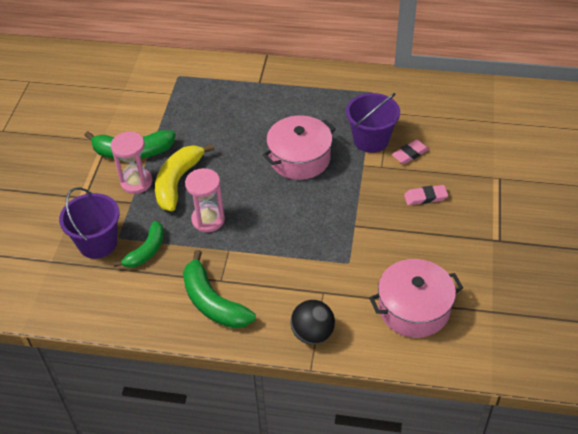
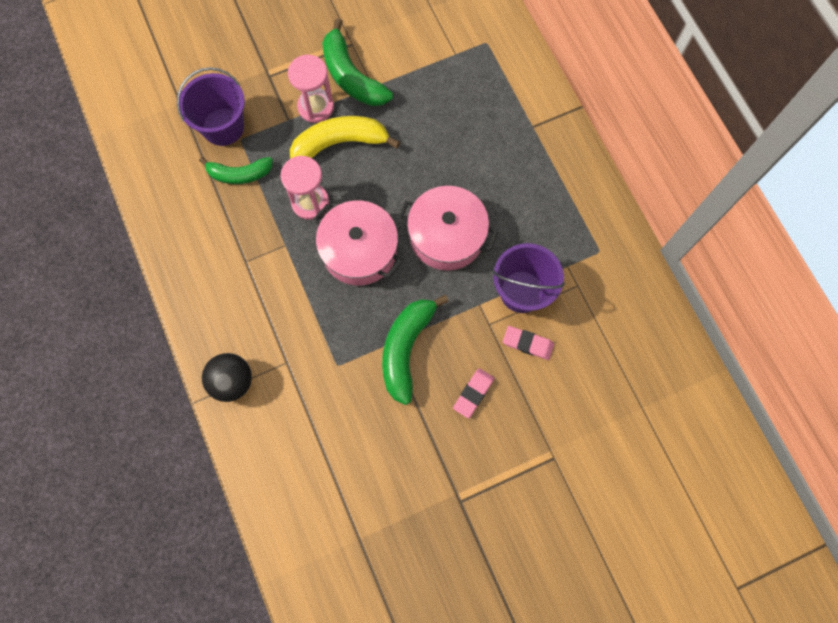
camera: 55 degrees right, 25 degrees up
green banana [183,250,256,328] -> green banana moved to [382,294,449,405]
pink pot [369,259,463,338] -> pink pot moved to [313,200,402,285]
pink eraser [404,185,448,205] -> pink eraser turned 75 degrees clockwise [453,368,494,418]

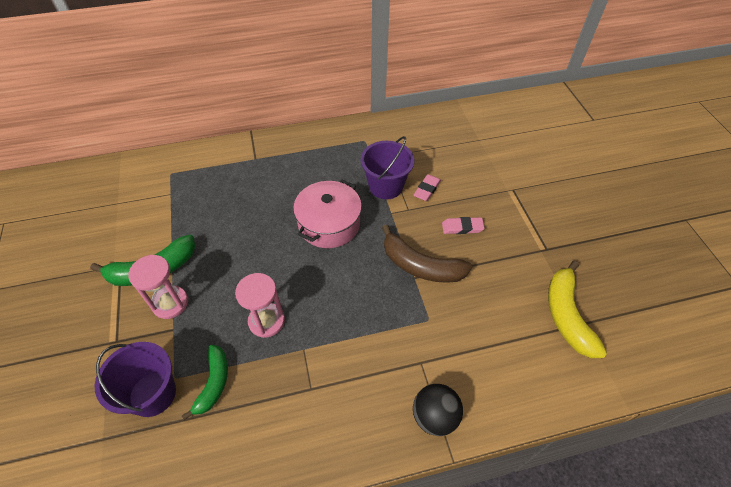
camera: 80 degrees left, 20 degrees down
yellow banana [290,116,400,159] -> yellow banana moved to [548,261,607,358]
pink pot [313,200,402,285] -> none
green banana [382,294,449,405] -> brown banana [382,225,472,283]
pink eraser [453,368,494,418] -> pink eraser turned 45 degrees counterclockwise [442,217,485,234]

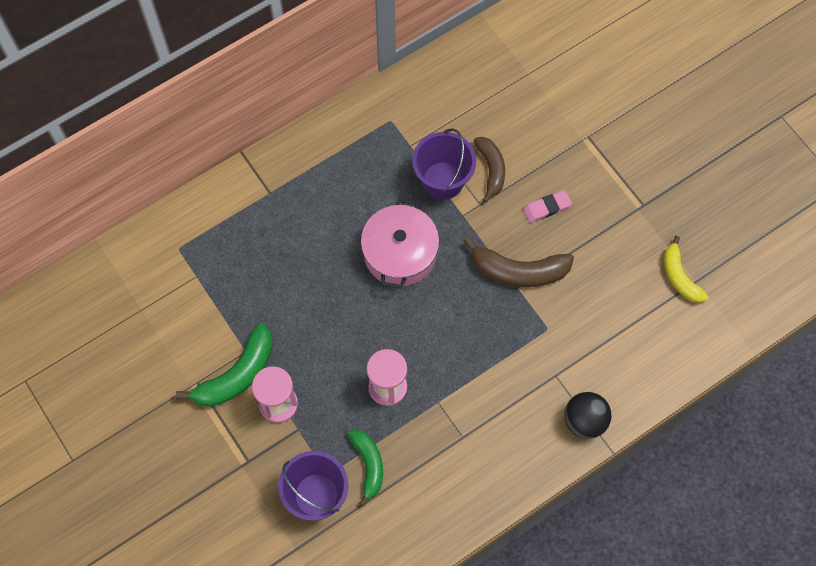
camera: 20 degrees left, 15 degrees up
pink eraser [413,174,441,201] -> brown banana [474,137,505,203]
yellow banana [548,261,607,358] -> yellow banana [664,236,709,303], size x0.66

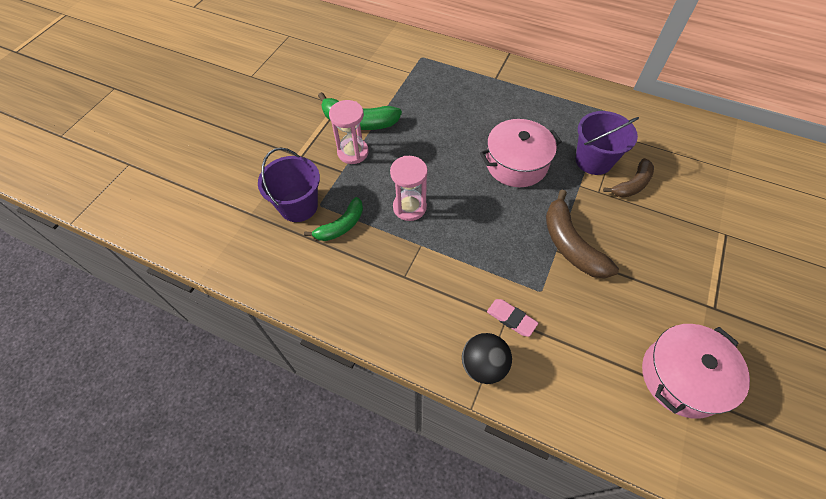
camera: 60 degrees right, 10 degrees down
pink eraser [523,190,572,223] -> pink eraser moved to [487,299,538,337]
yellow banana [664,236,709,303] -> pink pot [642,324,750,419]

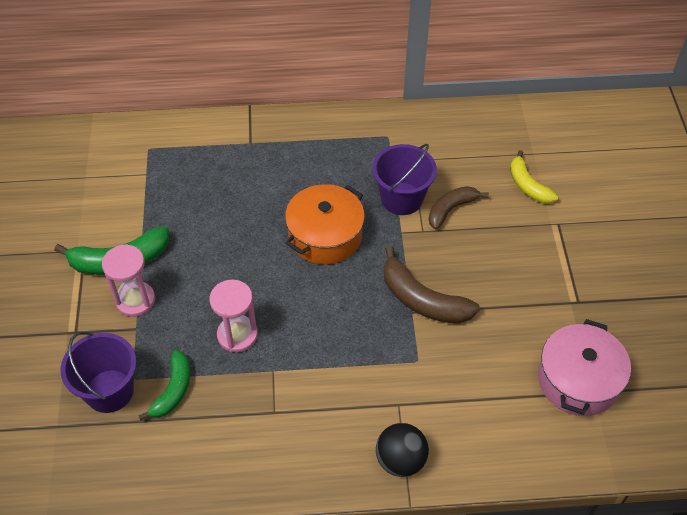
camera: 30 degrees left, 5 degrees down
pink pot [480,119,562,187] -> orange pot [285,184,365,265]
pink eraser [487,299,538,337] -> none
brown banana [603,158,654,198] -> brown banana turned 150 degrees counterclockwise [429,186,489,230]
none -> yellow banana [510,150,558,203]

